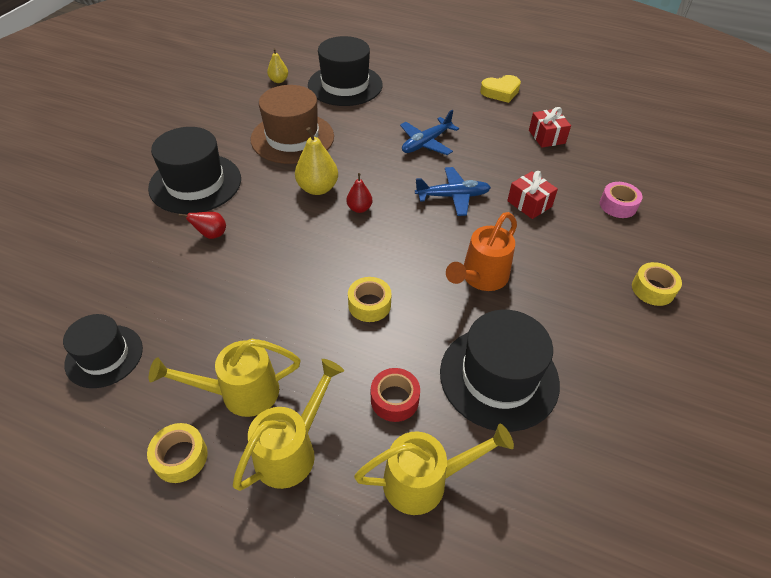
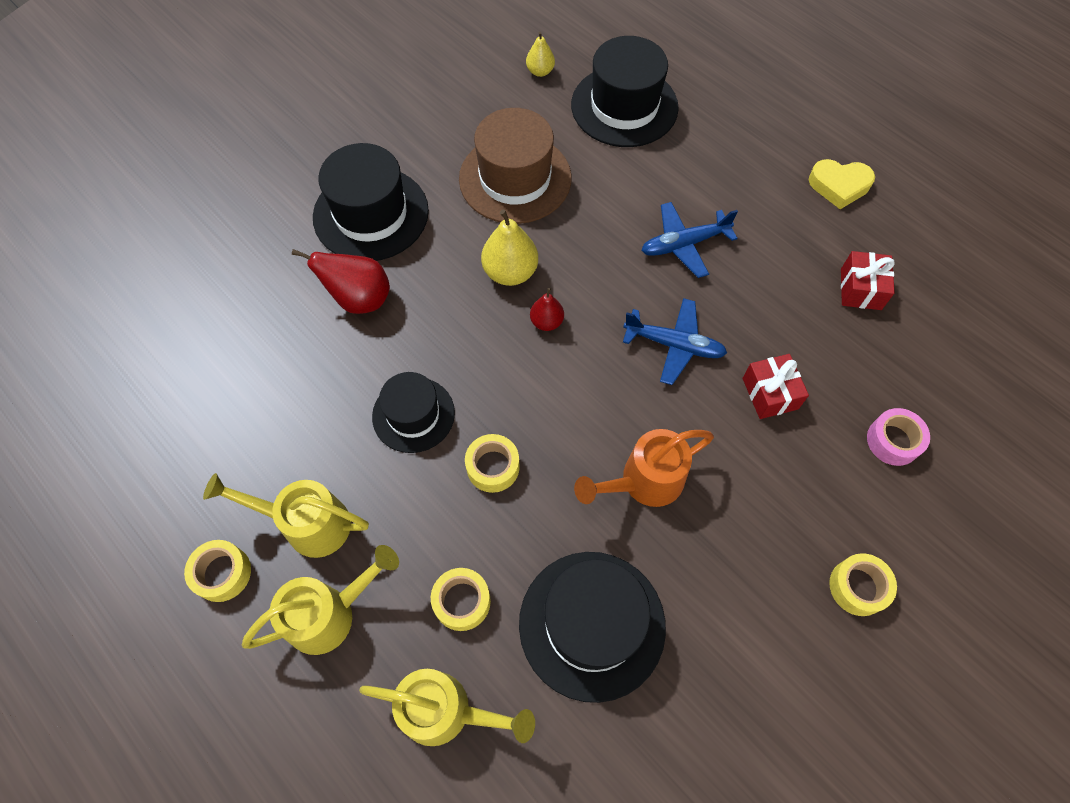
camera: 25 degrees right, 15 degrees up
black hat [63,314,143,388] -> black hat moved to [372,372,455,453]
red pear [179,212,226,239] -> red pear [292,249,390,314], size x1.70
red tape [371,368,420,422] -> yellow tape [431,568,491,631]

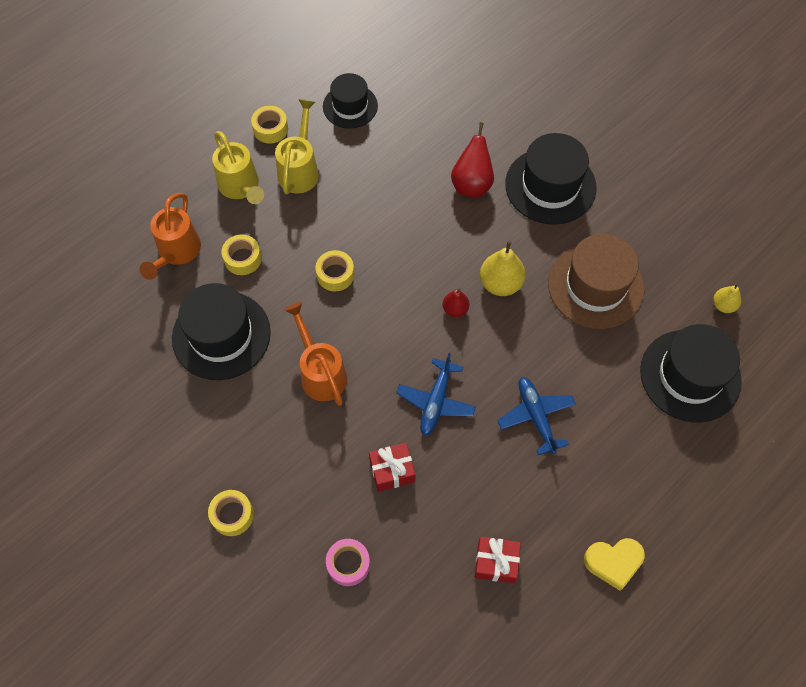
camera: 90 degrees right, 0 degrees up
yellow watering can [359,669,535,746] -> orange watering can [140,193,201,280]
black hat [372,372,455,453] -> black hat moved to [323,73,378,129]
yellow heart [809,159,875,209] -> yellow heart turned 105 degrees counterclockwise [584,538,645,591]

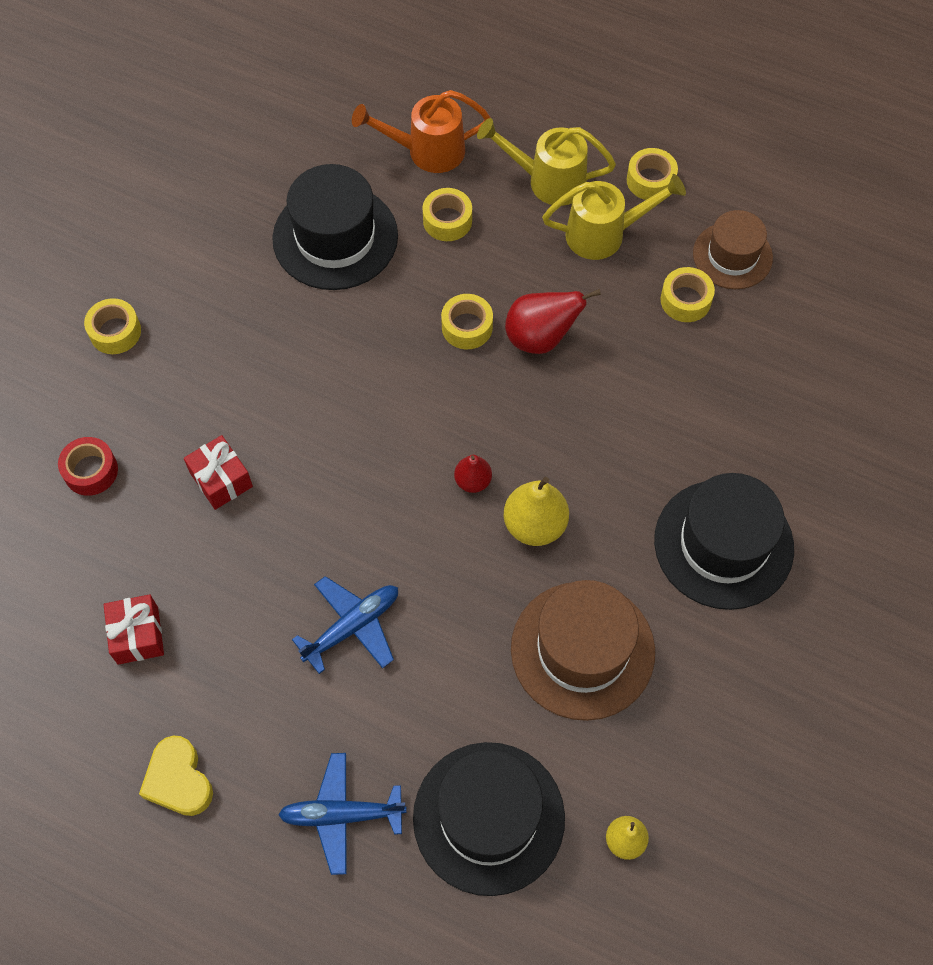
camera: 70 degrees right, 0 degrees up
yellow watering can [212,131,264,204] -> yellow watering can turned 60 degrees clockwise [477,118,616,206]
orange watering can [284,302,347,406] -> none
black hat [323,73,378,129] -> brown hat [693,210,773,289]
pink tape [326,539,370,586] -> red tape [58,437,118,496]
blue plane [396,353,476,436] -> blue plane moved to [278,753,407,875]
red pear [451,122,494,198] -> red pear moved to [505,289,601,354]
none -> yellow tape [661,267,715,322]

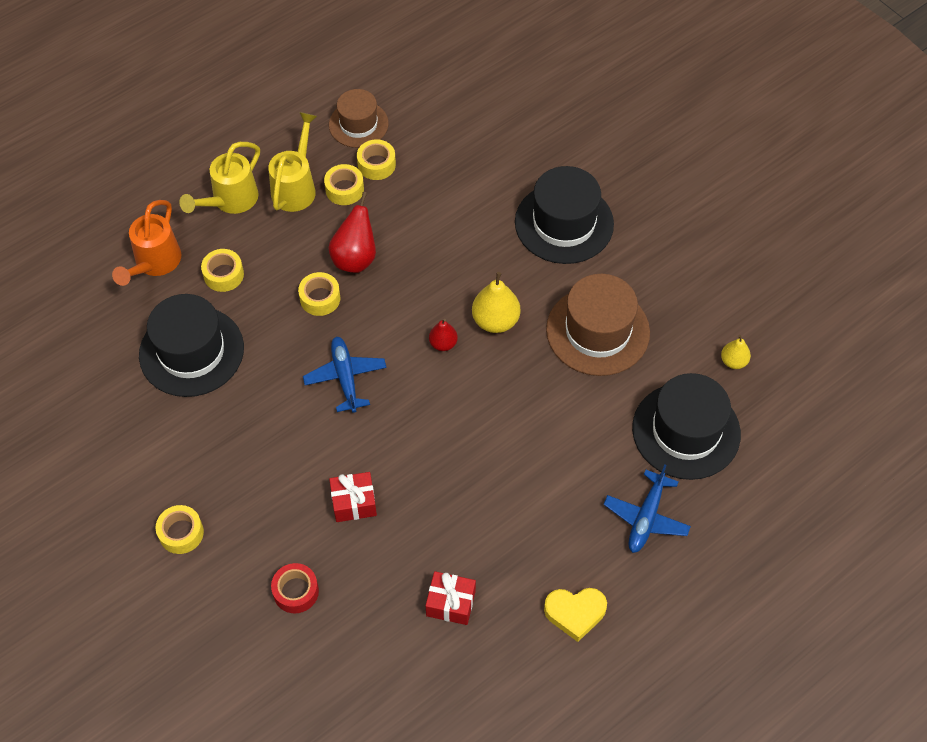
camera: 65 degrees left, 5 degrees down
blue plane [292,576,398,674] -> blue plane moved to [303,337,387,413]
yellow tape [627,148,678,200] -> yellow tape moved to [324,164,364,205]

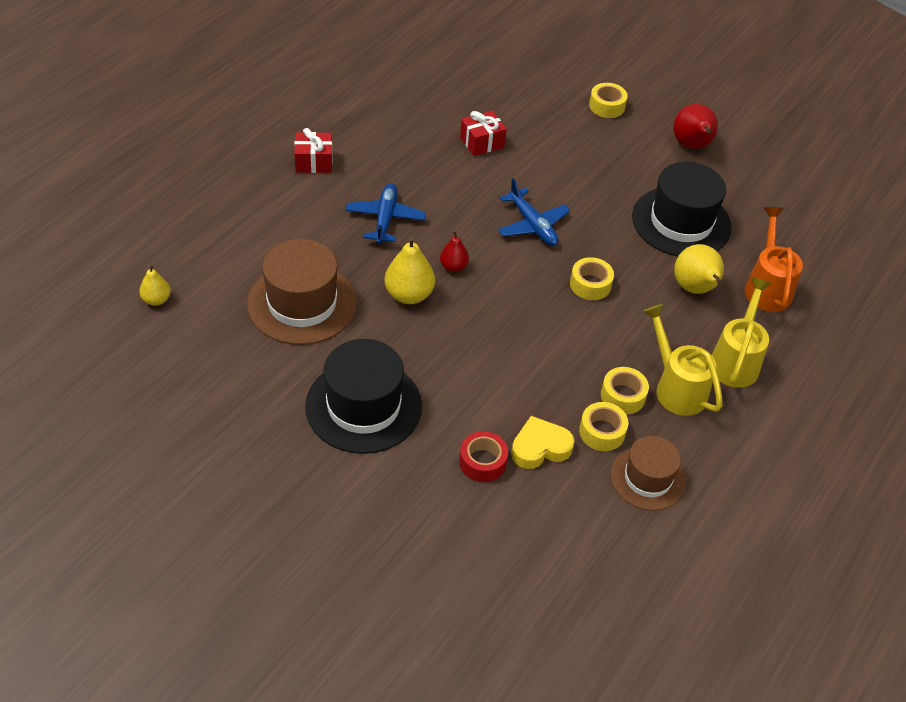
camera: 160 degrees right, 10 degrees down
yellow tape [201,249,244,292] -> yellow pear [674,244,724,294]
yellow watering can [268,112,317,212] -> yellow watering can turned 150 degrees clockwise [643,304,723,416]
red tape [271,563,319,613] -> red tape moved to [459,431,508,482]
red pear [328,192,376,273] -> red pear moved to [673,104,718,149]
red gift [425,571,476,625] -> red gift moved to [294,128,333,173]
yellow heart [544,588,607,642] -> yellow heart moved to [511,416,575,469]
blue plane [603,464,691,553] -> blue plane moved to [345,183,426,244]
black hat [632,373,741,480] -> none

